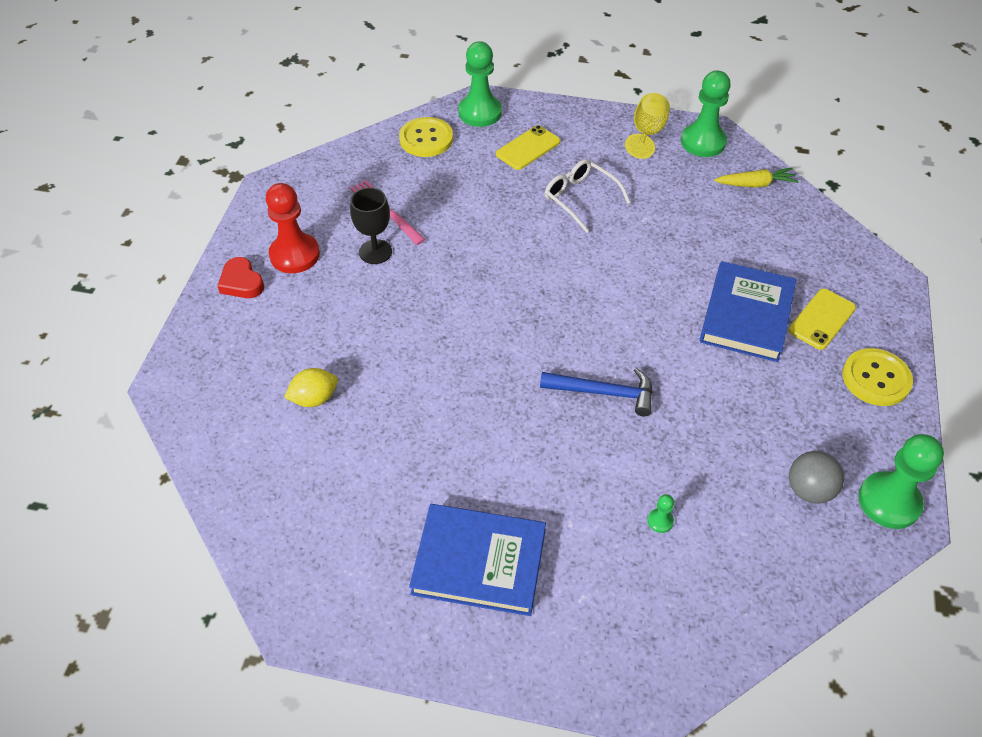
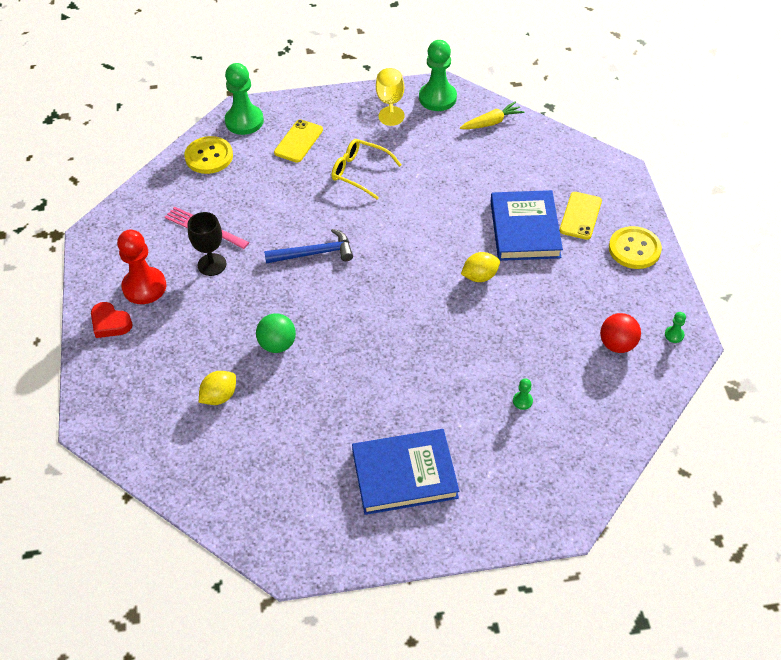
camera: 20 degrees left, 0 degrees up
blue hammer [540,368,653,416] -> blue hammer moved to [264,229,353,264]
white glasses [545,159,631,233] -> yellow glasses [331,139,402,199]
grey ball [789,451,844,504] -> red ball [600,313,641,353]
green pawn [858,434,944,529] -> green pawn [665,312,686,343], size x0.42
none -> green ball [256,313,296,353]
none -> yellow lemon [461,252,500,282]

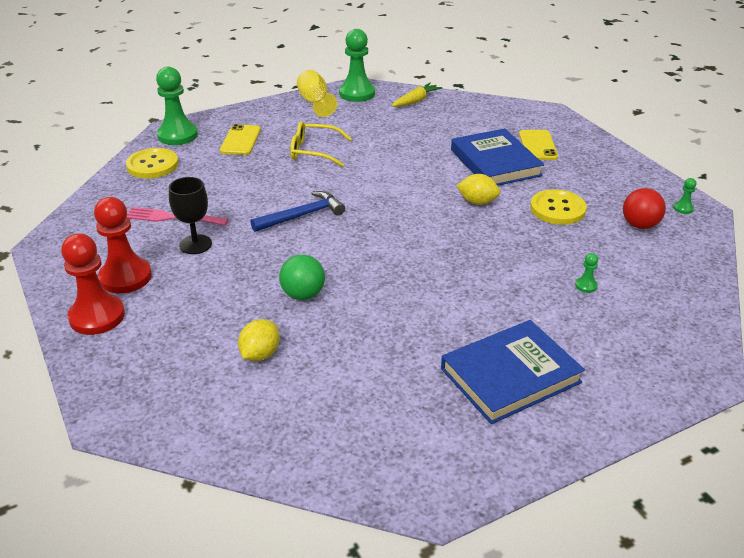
camera: 20 degrees left, 15 degrees down
red heart [91,302,133,338] -> red pawn [61,233,125,335]
yellow lemon [461,252,500,282] -> yellow lemon turned 60 degrees clockwise [456,174,500,205]
yellow button [609,226,662,269] -> yellow button moved to [530,189,587,225]

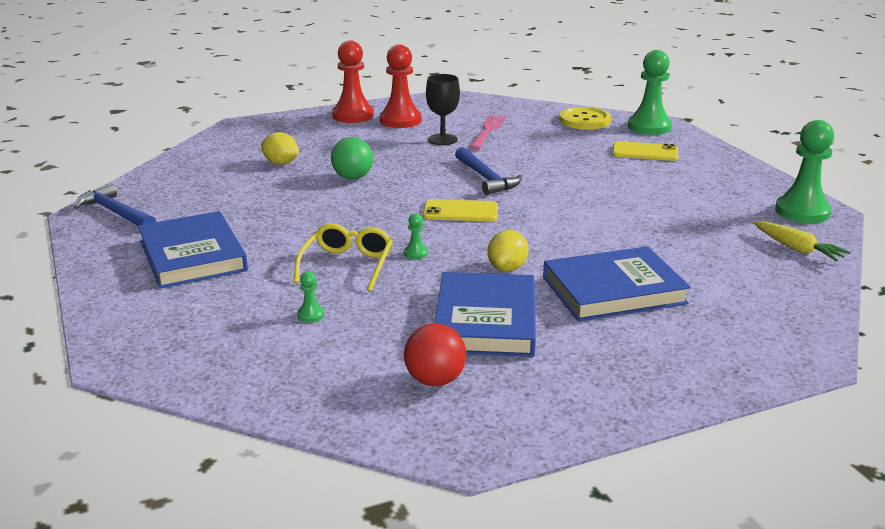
camera: 95 degrees right, 10 degrees down
yellow glasses [290,121,352,167] -> yellow glasses moved to [294,223,393,292]
yellow goblet [297,70,337,117] -> none
yellow phone [519,130,558,160] -> yellow phone moved to [423,199,498,222]
yellow button [530,189,587,225] -> blue book [435,272,536,357]
green pawn [674,178,696,214] -> green pawn moved to [404,213,428,259]
none -> blue hammer [74,183,156,226]

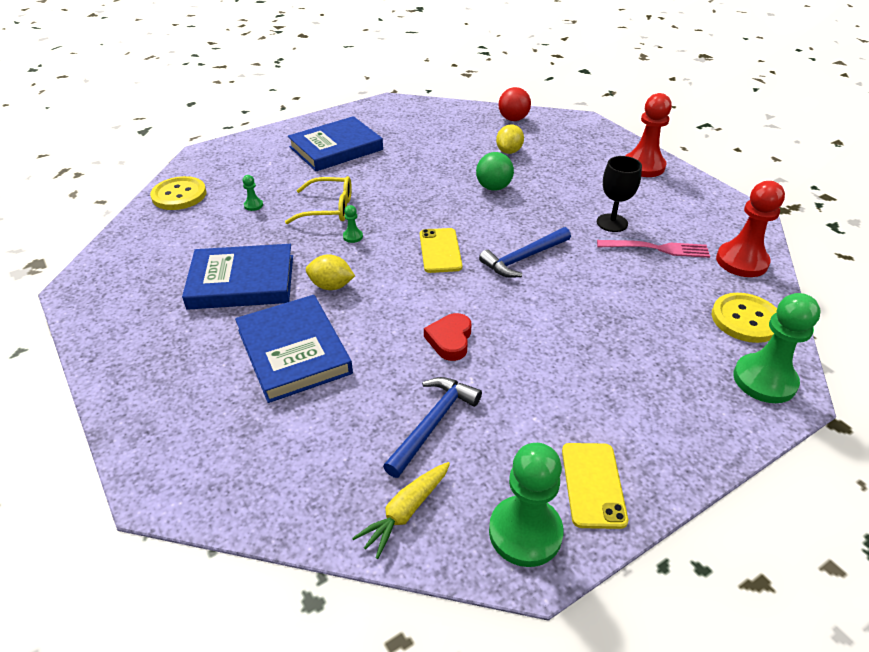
camera: 80 degrees right, 15 degrees up
blue hammer [74,183,156,226] -> blue hammer moved to [383,377,482,478]
red pawn [380,45,422,128] -> red pawn moved to [716,181,785,277]
red ball [404,323,467,386] -> red ball moved to [499,87,531,121]
yellow phone [612,141,678,161] -> yellow phone moved to [562,443,628,529]
none -> yellow button [150,176,207,210]
none -> red heart [424,313,472,361]

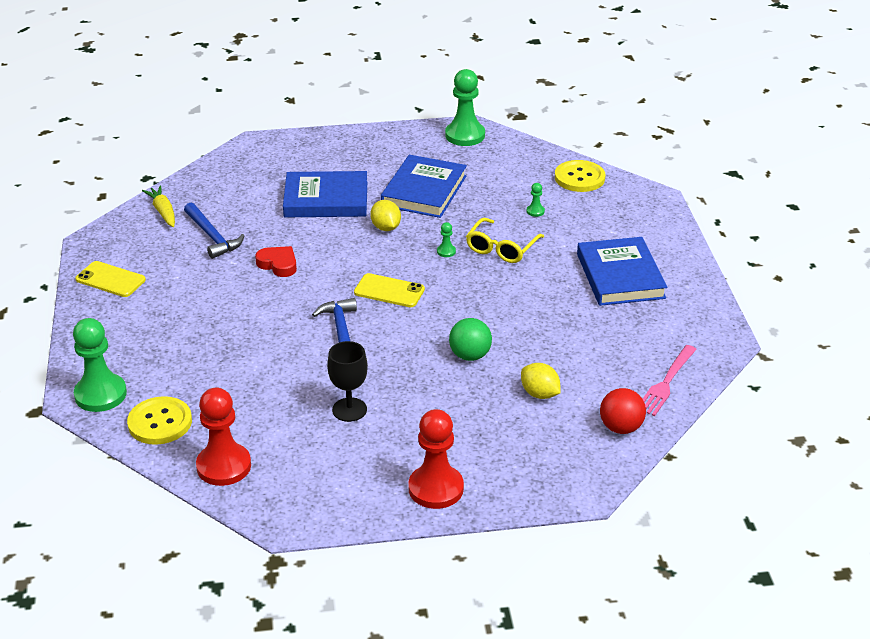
camera: 115 degrees right, 5 degrees down
yellow lemon [306,254,355,290] -> yellow lemon turned 60 degrees counterclockwise [370,200,401,231]
green pawn [489,443,564,567] -> green pawn moved to [445,69,485,146]
pink fork [597,240,710,258] -> pink fork moved to [643,345,697,416]

